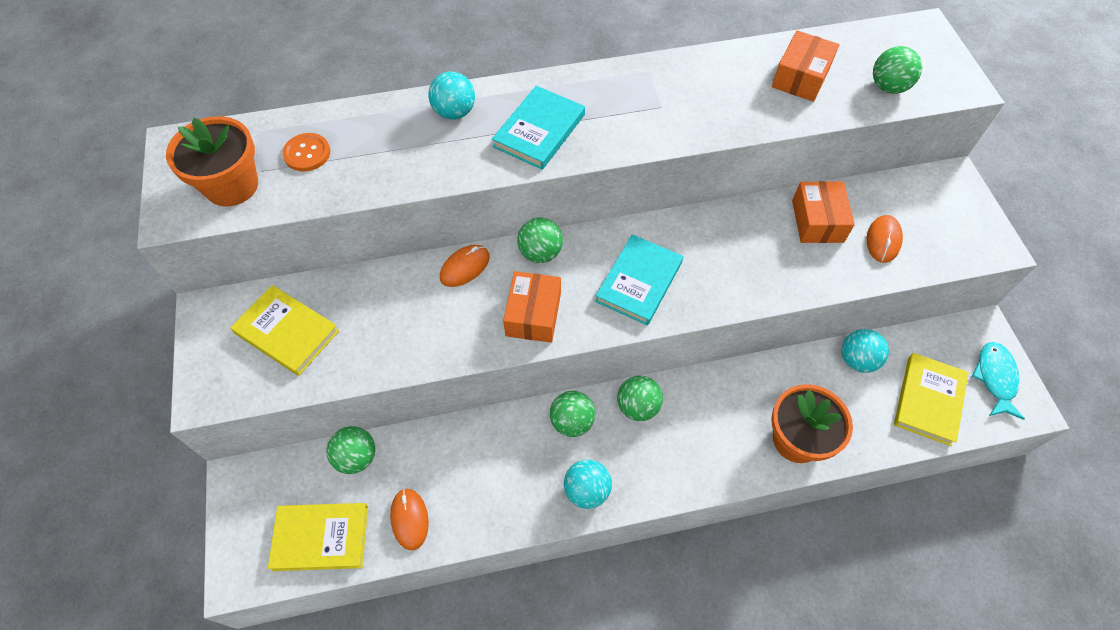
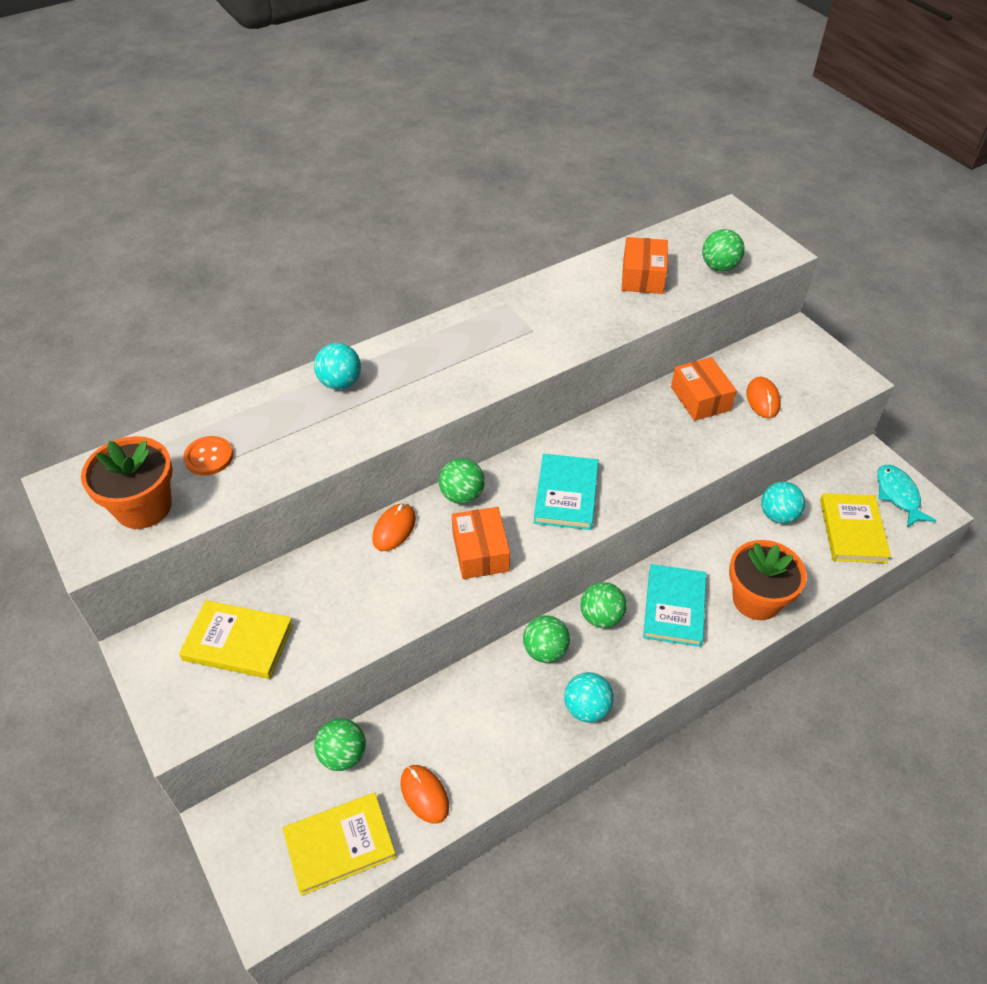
camera: 20 degrees left, 10 degrees down
turquoise book [492,86,585,170] -> turquoise book moved to [643,564,706,647]

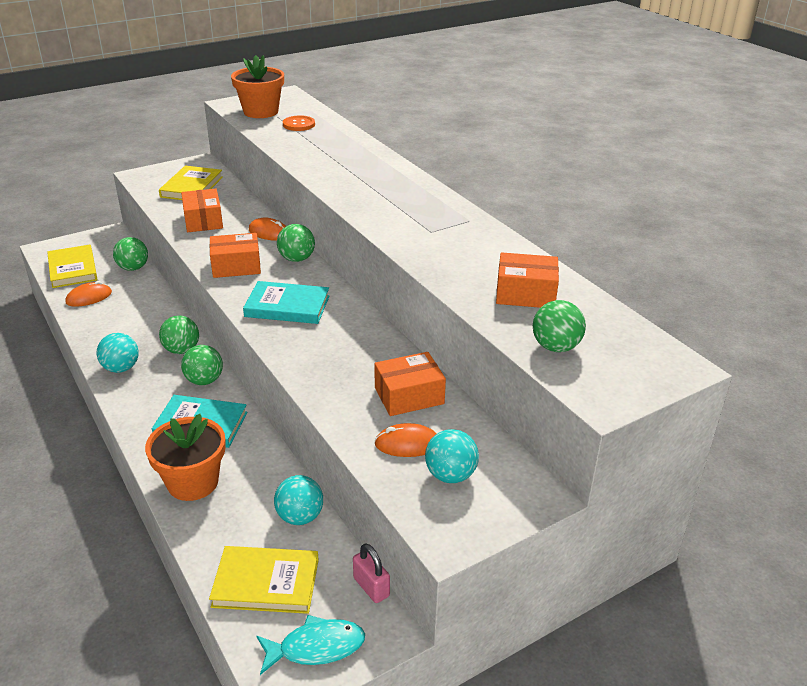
camera: 90 degrees right, 15 degrees down
turquoise ball [314,343,361,390] -> turquoise ball moved to [425,429,479,483]
none -> orange box [181,188,223,232]
none -> pink padlock [353,543,390,603]

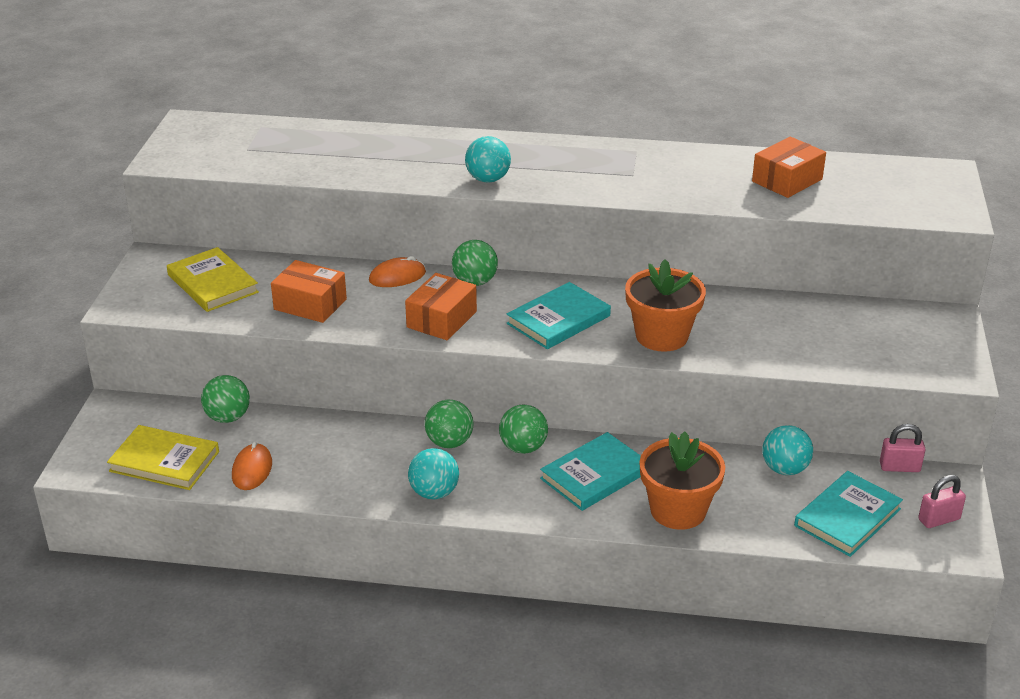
camera: 50 degrees left, 0 degrees up
yellow book [209,546,319,614] -> turquoise book [794,471,903,557]
orange flower pot [231,55,284,118] -> orange flower pot moved to [625,259,706,352]
turquoise fish [257,615,365,675] -> pink padlock [918,475,966,528]
orange button [283,115,315,131] -> none
orange box [374,352,446,416] -> none
orange mouse [374,423,437,457] -> none
turquoise ball [425,429,479,483] -> turquoise ball moved to [465,136,511,183]
green ball [533,300,586,352] -> none

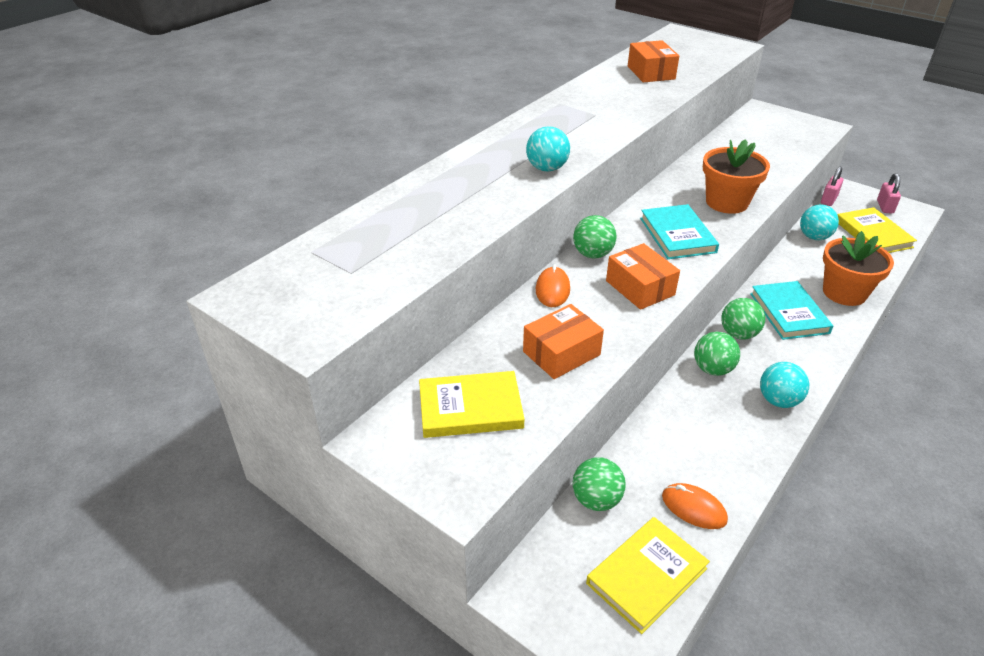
camera: 60 degrees left, 5 degrees up
turquoise book [794,471,903,557] -> yellow book [838,207,917,253]

